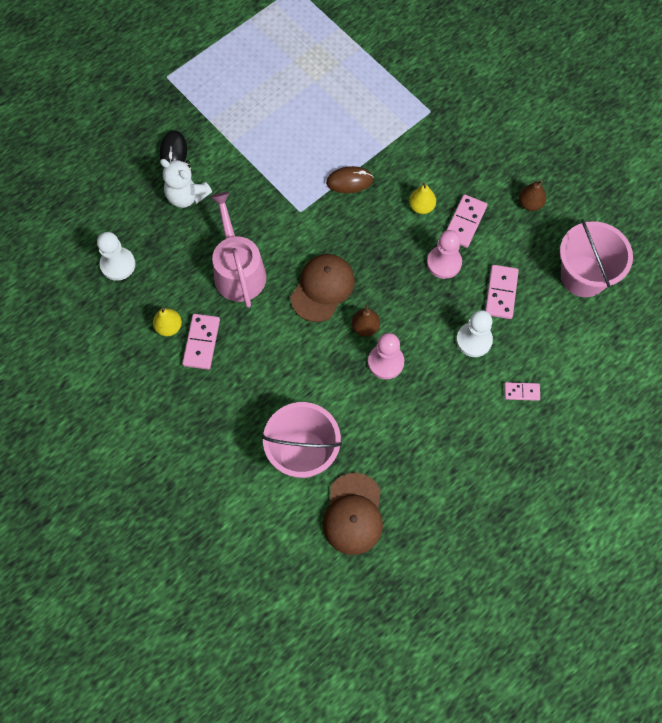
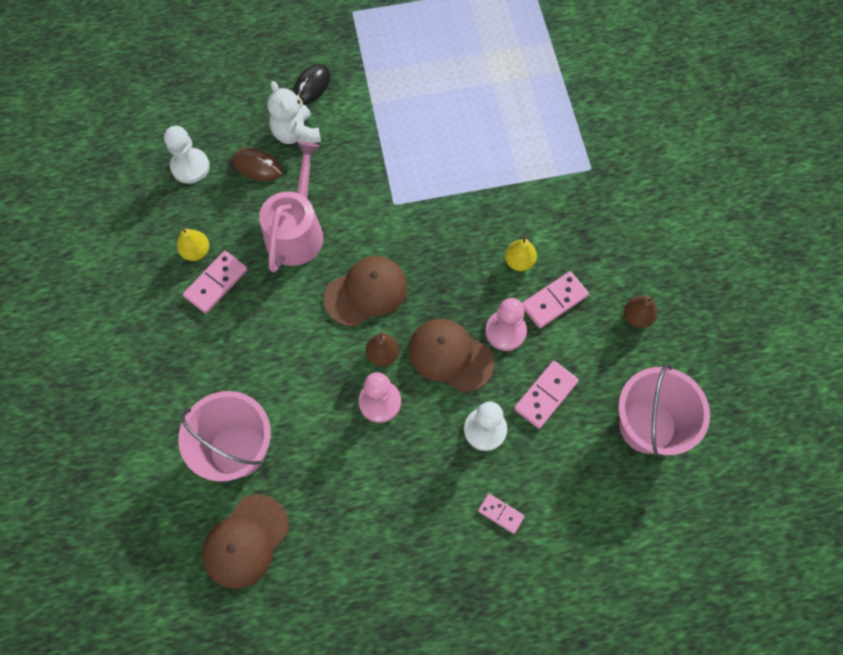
camera: 30 degrees right, 0 degrees up
brown mouse [326,166,374,193] -> brown mouse moved to [232,148,282,181]
none -> brown cap [408,319,494,393]

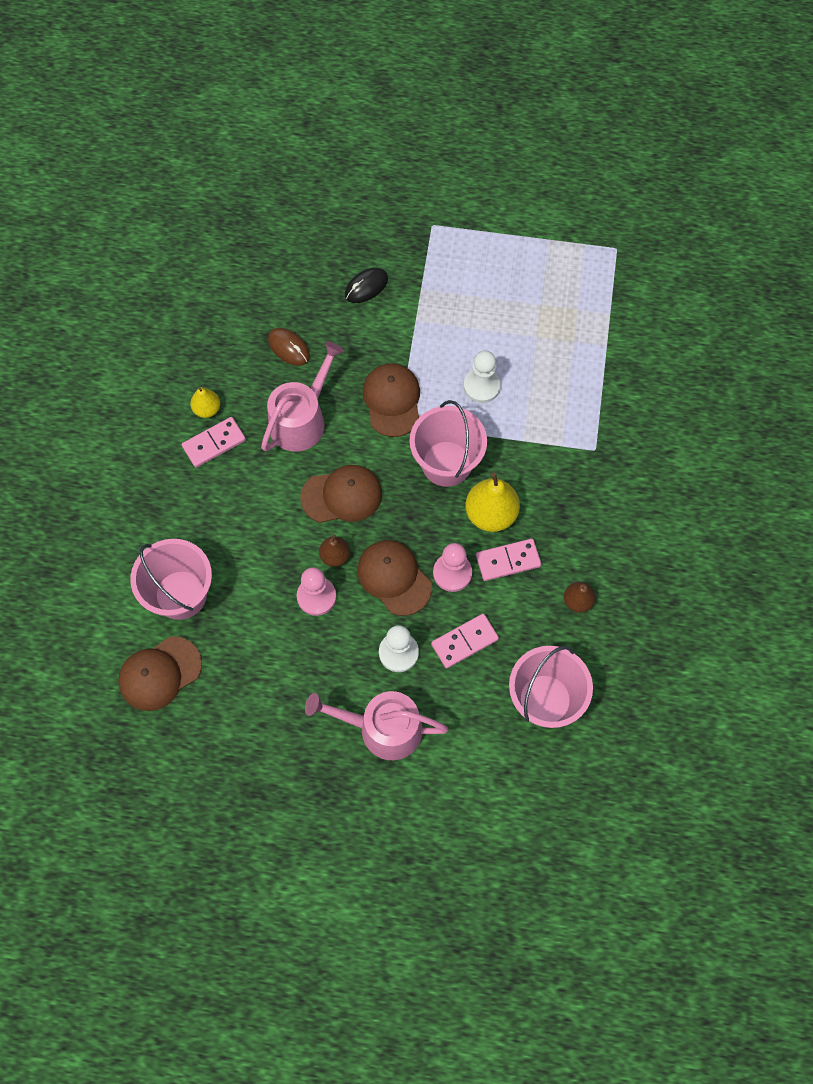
camera: 20 degrees right, 0 degrees up
white pawn [164,126,210,184] -> white pawn moved to [464,351,501,403]
white teddy bear [267,81,321,144] -> none
pink domino [478,494,525,534] -> pink watering can [305,691,448,760]
yellow pear [505,235,537,271] -> yellow pear [465,472,520,532], size x1.76
none -> brown cap [363,363,420,437]
none -> pink bucket [409,400,487,487]

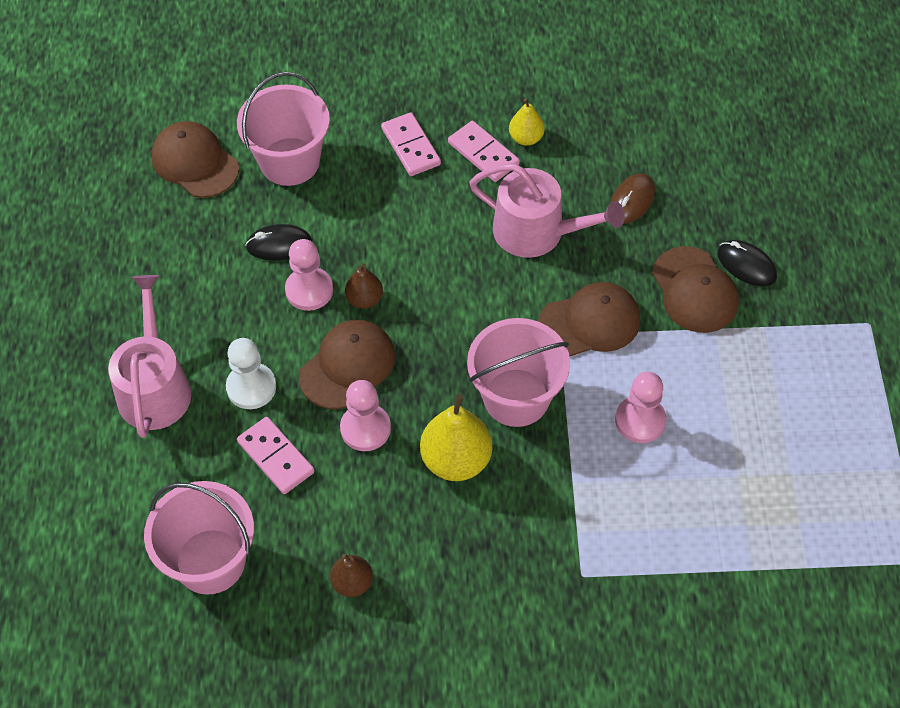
camera: 80 degrees right, 10 degrees down
brown cap [301,465,382,523] -> brown cap moved to [652,246,739,333]
white pawn [464,351,501,403] -> pink pawn [615,372,667,443]
pink domino [476,539,542,581] -> pink domino moved to [381,112,441,176]
none -> black mouse [245,224,312,260]

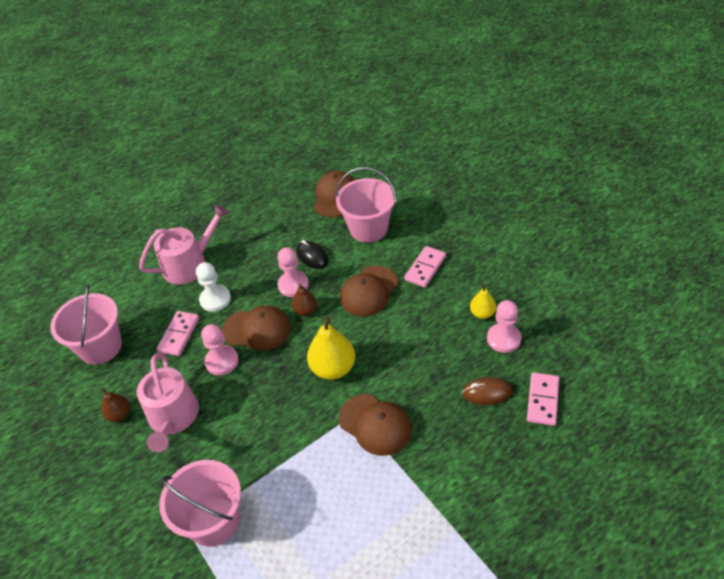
camera: 60 degrees right, 10 degrees down
yellow pear [420,394,492,481] -> yellow pear moved to [307,317,355,380]
pink domino [448,121,520,182] -> pink domino moved to [527,372,559,426]
pink bucket [467,318,570,427] -> pink bucket moved to [159,460,241,547]
pink watering can [469,163,625,258] -> pink watering can moved to [137,352,199,453]
pink pawn [615,372,667,443] -> pink pawn moved to [487,300,521,353]
brown cap [652,246,739,333] -> brown cap moved to [340,266,398,316]
black mouse [718,240,777,286] -> none

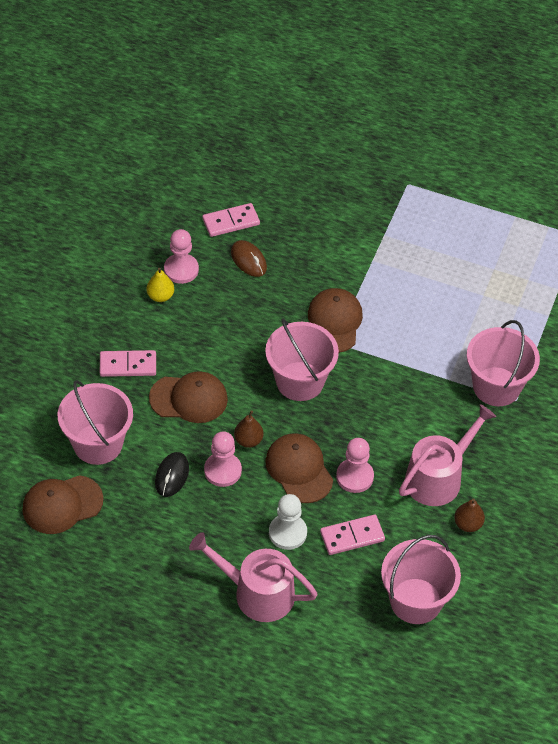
camera: 130 degrees left, 5 degrees up
yellow pear [307,317,355,380] -> pink bucket [265,319,339,401]

